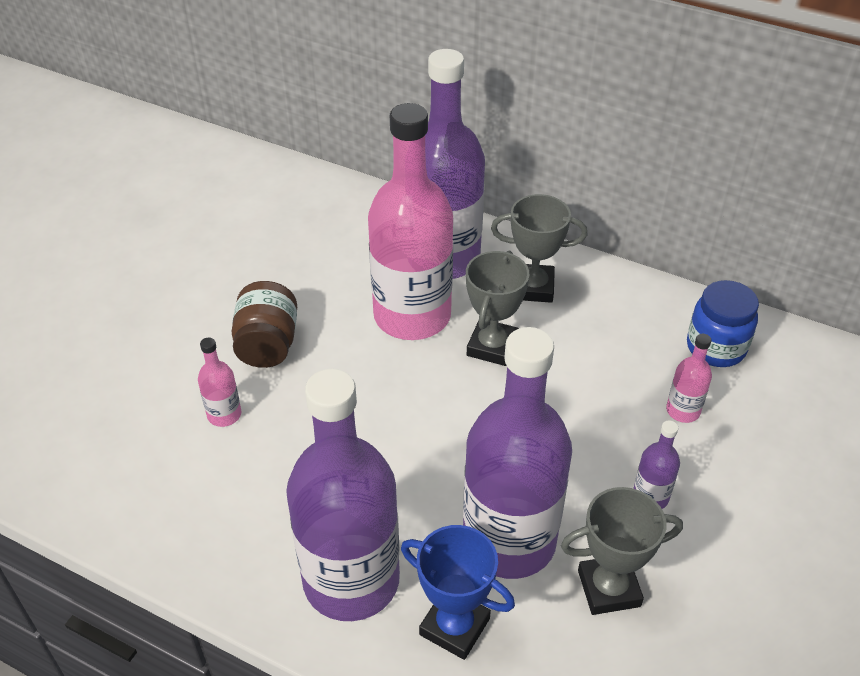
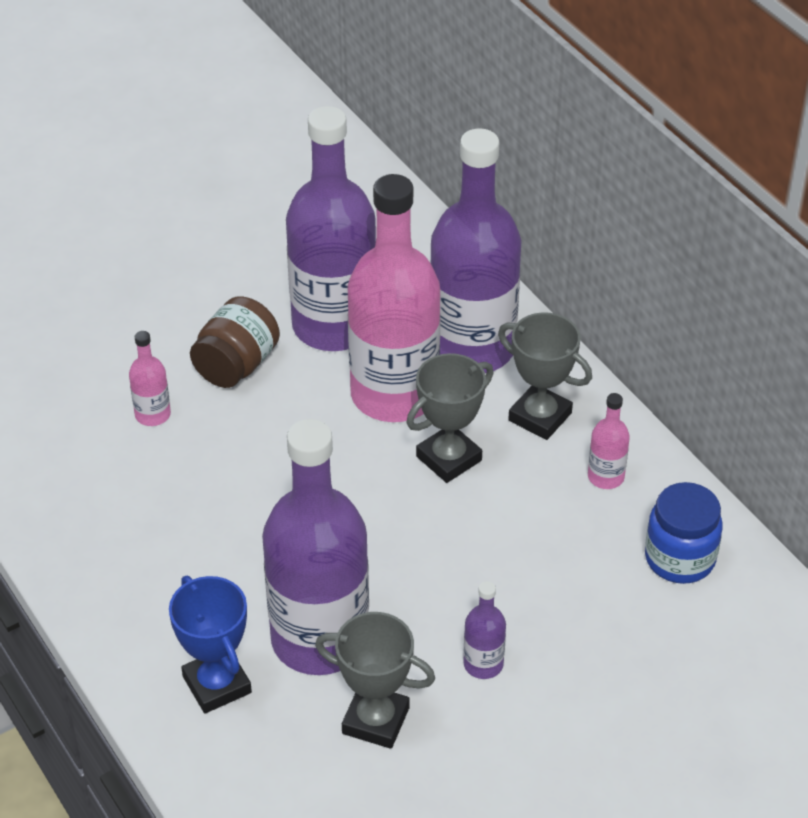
camera: 30 degrees right, 0 degrees up
purple bottle [286,368,400,621] -> purple bottle moved to [286,106,376,351]
pink bottle [666,334,712,423] -> pink bottle moved to [588,393,630,489]

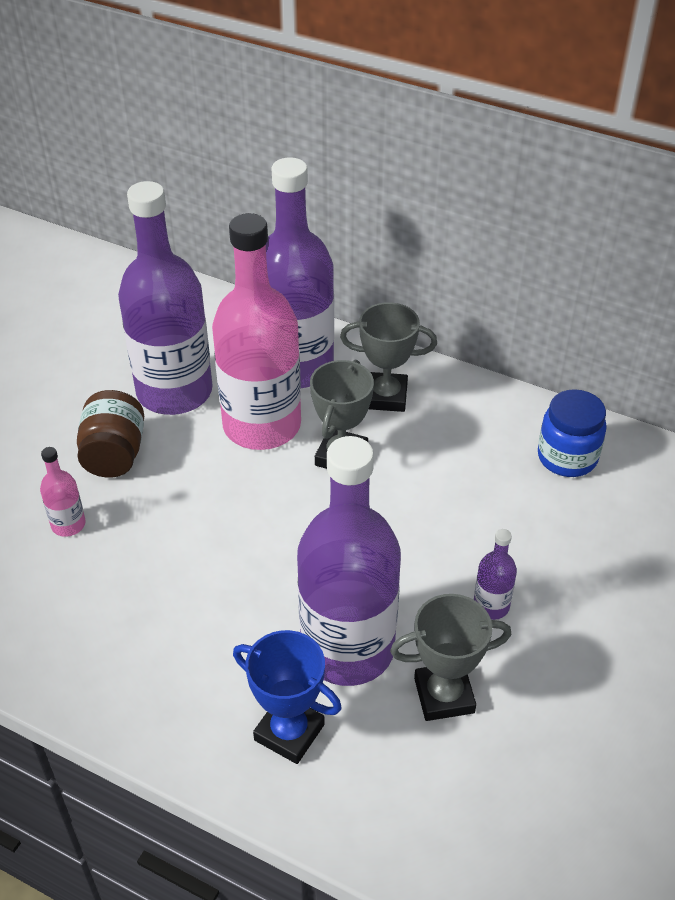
camera: 30 degrees left, 0 degrees up
pink bottle [588,393,630,489] -> none

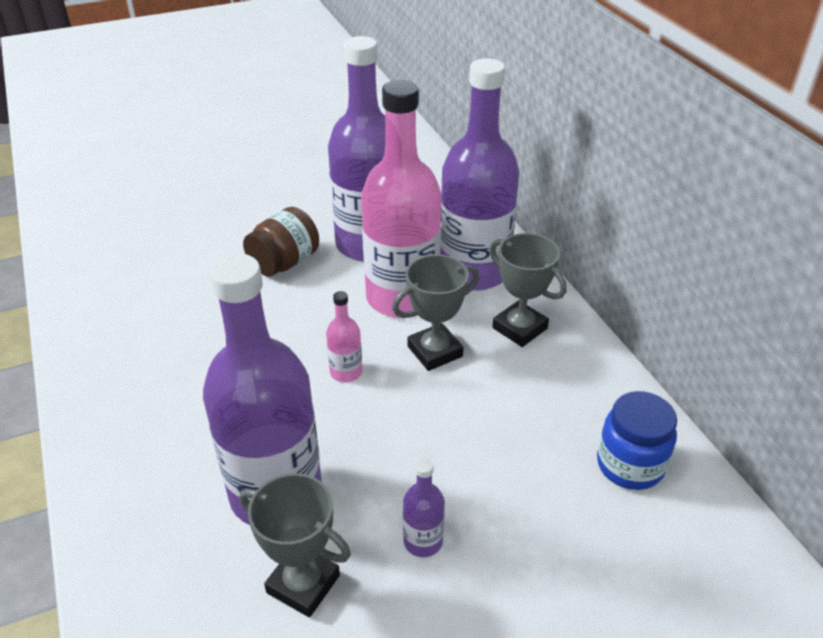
camera: 40 degrees right, 5 degrees down
pink bottle [40,447,86,537] -> pink bottle moved to [326,291,362,382]
blue trophy [233,630,342,764] -> none

